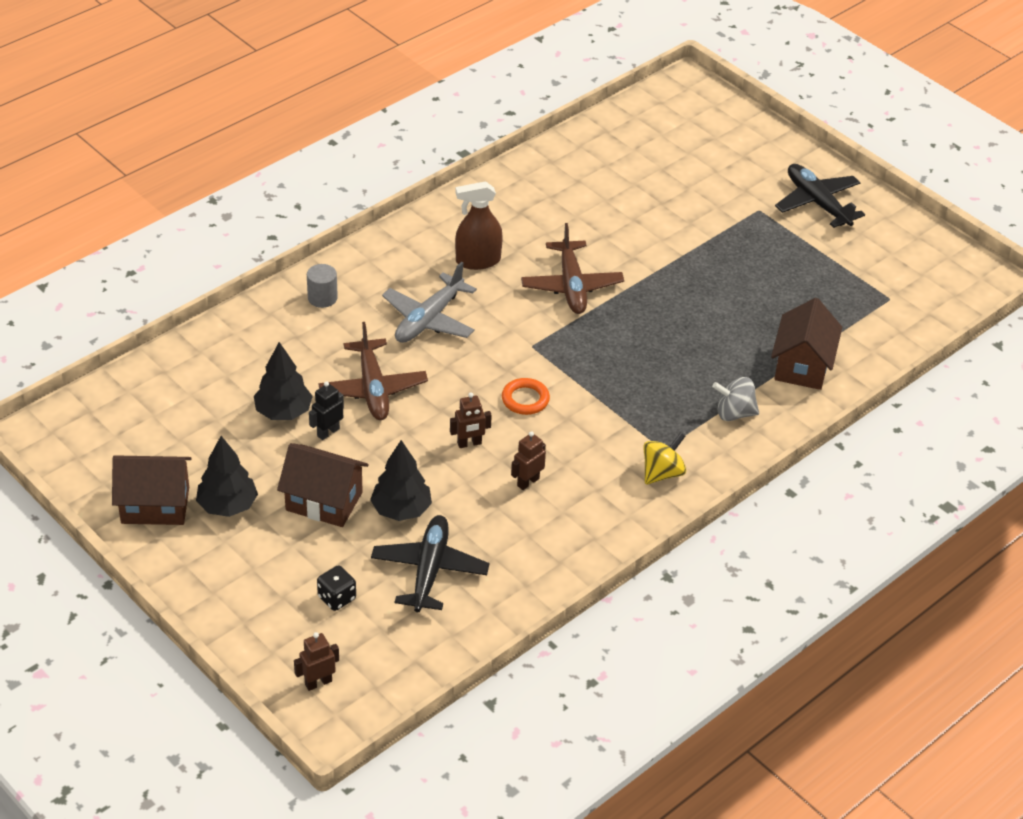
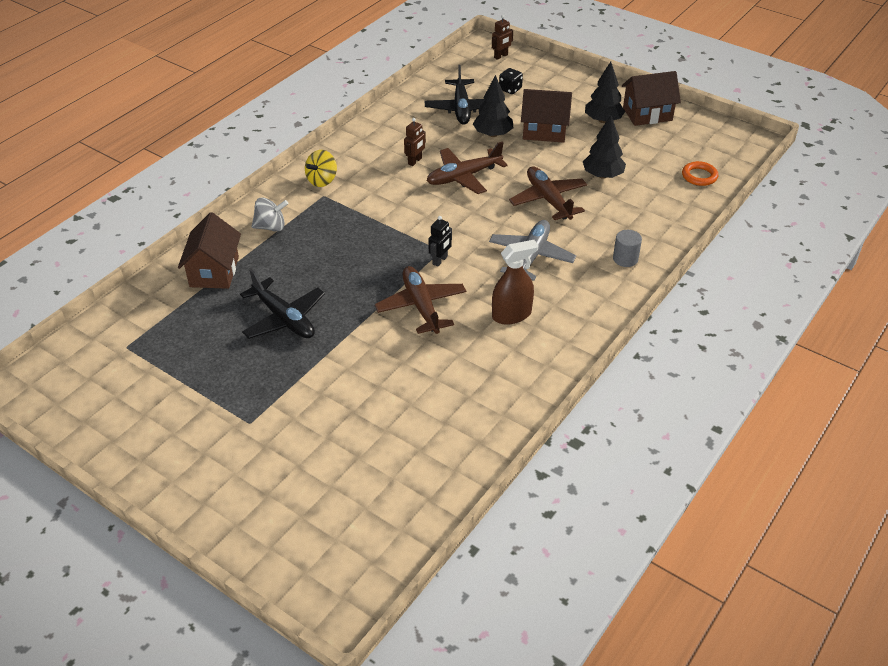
camera: 170 degrees right, 0 degrees up
black robot [309,381,344,440] -> black robot moved to [428,216,452,267]
brown robot [450,392,492,448] -> brown plane [427,141,508,194]
orange ring [502,378,550,415] -> orange ring moved to [682,161,718,186]
black plane [775,164,865,228] -> black plane moved to [240,269,325,339]

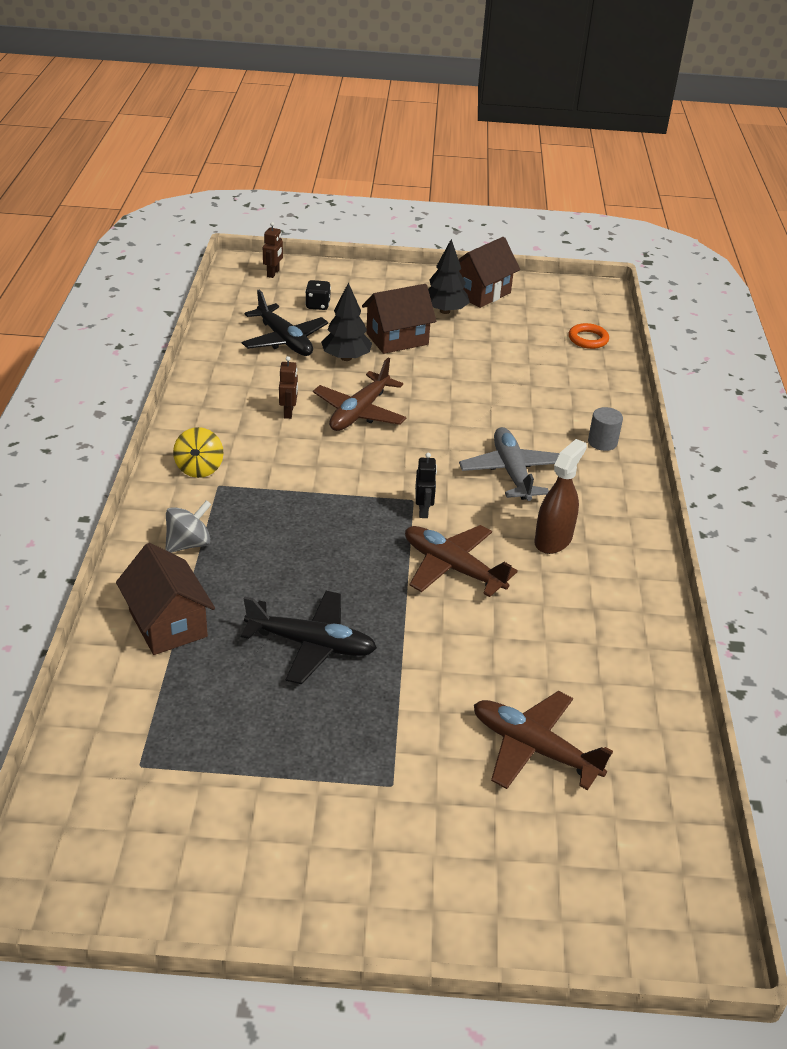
camera: 35 degrees left, 5 degrees down
brown plane [509,166,587,220] -> brown plane moved to [474,691,613,790]
black tree [583,115,626,179] -> none

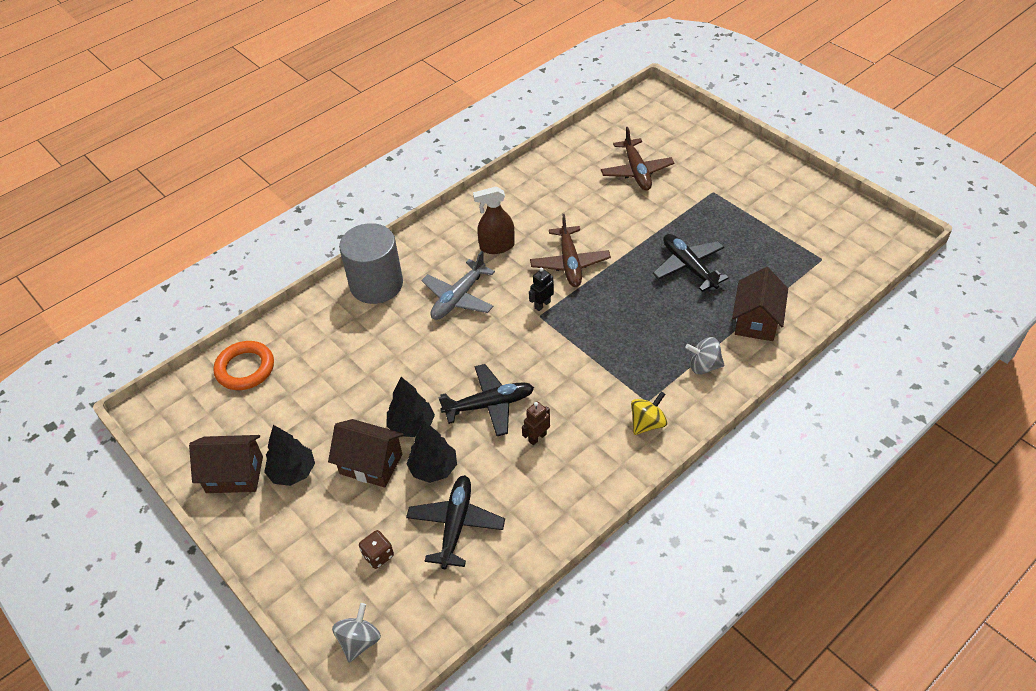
camera: 130 degrees left, 10 degrees up
brown robot [263,222,283,278] -> grey spinning top [332,603,381,663]
black dice [305,280,331,310] -> brown dice [359,530,394,569]
brown plane [313,358,407,431] -> black plane [438,364,534,436]
orange ring [569,323,609,349] -> orange ring [213,341,274,390], size x1.57
grey cylinder [588,407,623,451] -> grey cylinder [339,223,403,304], size x2.32
none -> black tree [387,377,435,437]

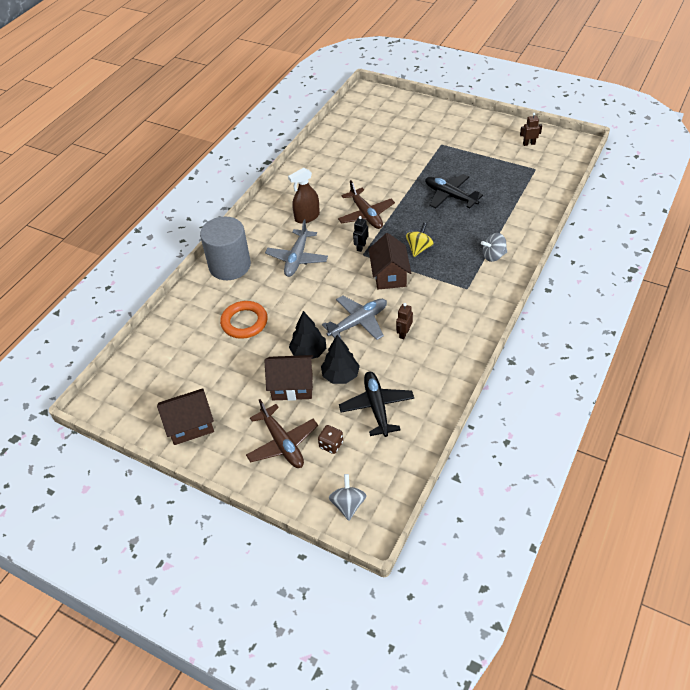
camera: 20 degrees left, 0 degrees up
orange ring [213,341,274,390] -> orange ring moved to [220,301,268,339]
black tree [264,425,315,486] -> none
black plane [438,364,534,436] -> grey plane [322,296,387,340]
brown plane [601,127,674,190] -> brown plane moved to [246,399,318,468]
yellow spinning top [631,391,667,435] -> yellow spinning top moved to [406,223,434,257]
brown house [732,267,788,341] -> brown house moved to [369,233,411,290]
none -> brown robot [520,113,542,146]

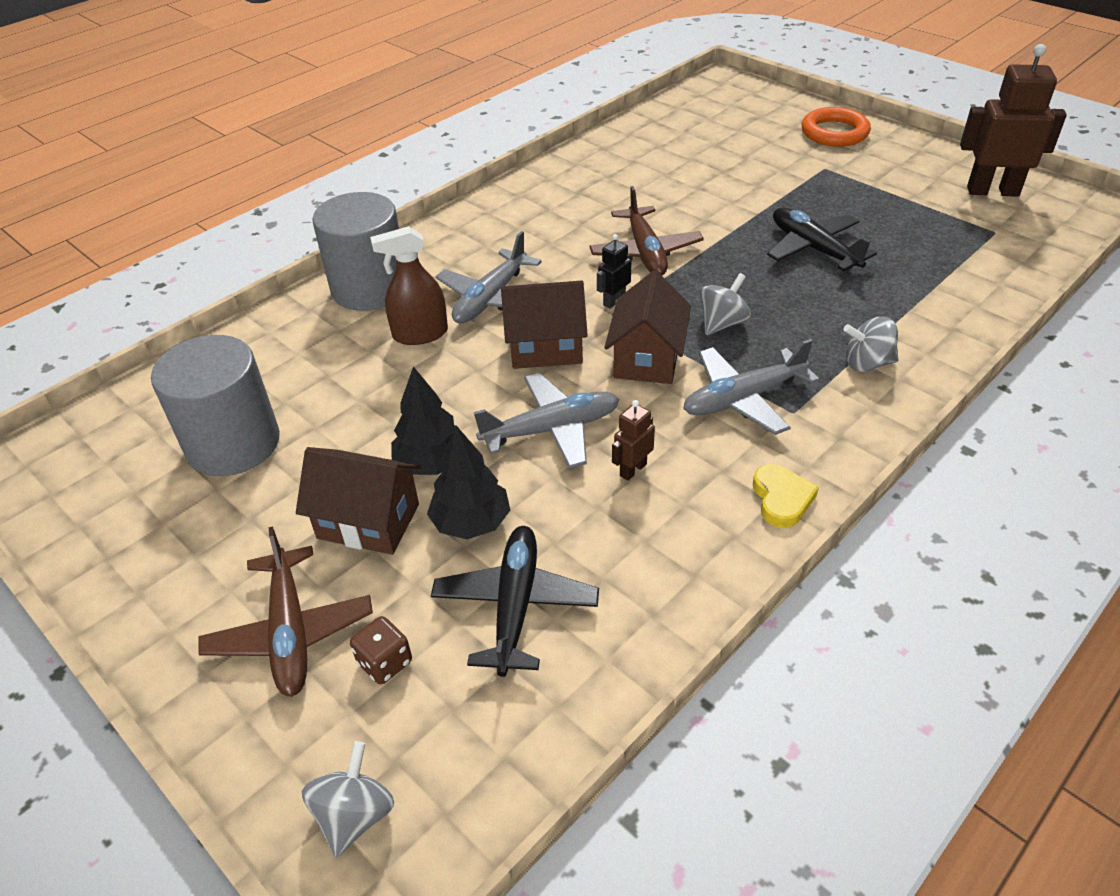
camera: 15 degrees right, 5 degrees down
brown house [157,388,214,445] -> brown house moved to [501,281,588,369]
orange ring [220,301,268,339] -> orange ring moved to [801,107,871,147]
brown spray bottle [288,168,320,224] -> brown spray bottle moved to [370,226,448,345]
yellow spinning top [406,223,434,257] -> grey spinning top [700,273,751,335]
brown robot [520,113,542,146] -> brown robot [960,44,1067,197], size x2.13
none -> grey cylinder [151,335,280,476]
none -> grey plane [683,339,819,435]
none -> yellow heart [753,464,819,528]

